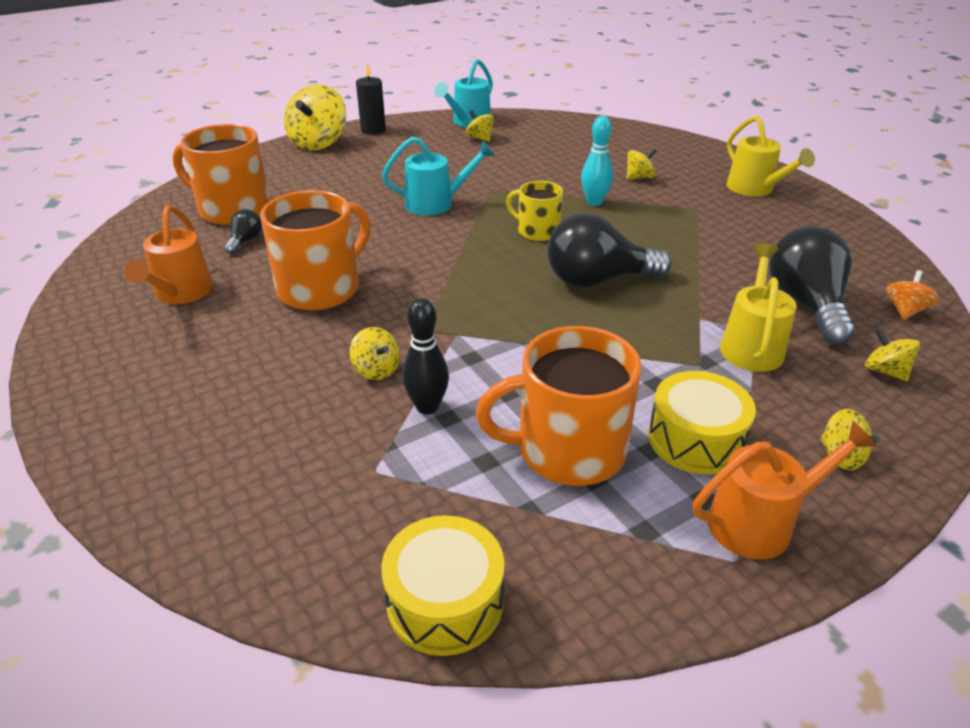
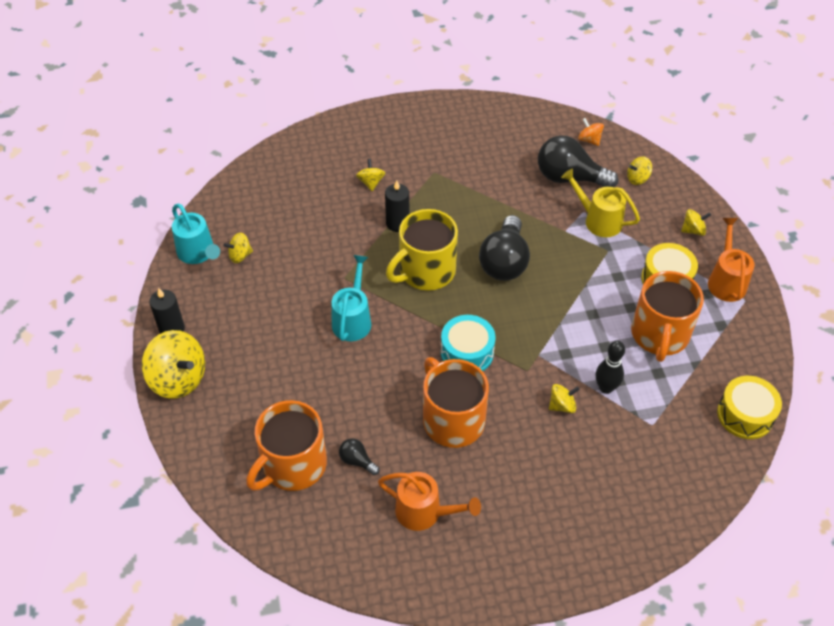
camera: 70 degrees left, 15 degrees up
yellow mug [506,181,563,241] -> yellow mug [386,209,458,291], size x1.74
turquoise bowling pin [581,116,613,206] -> black candle [385,180,409,232]
yellow watering can [726,116,815,197] -> none
none -> turquoise drum [441,315,495,371]

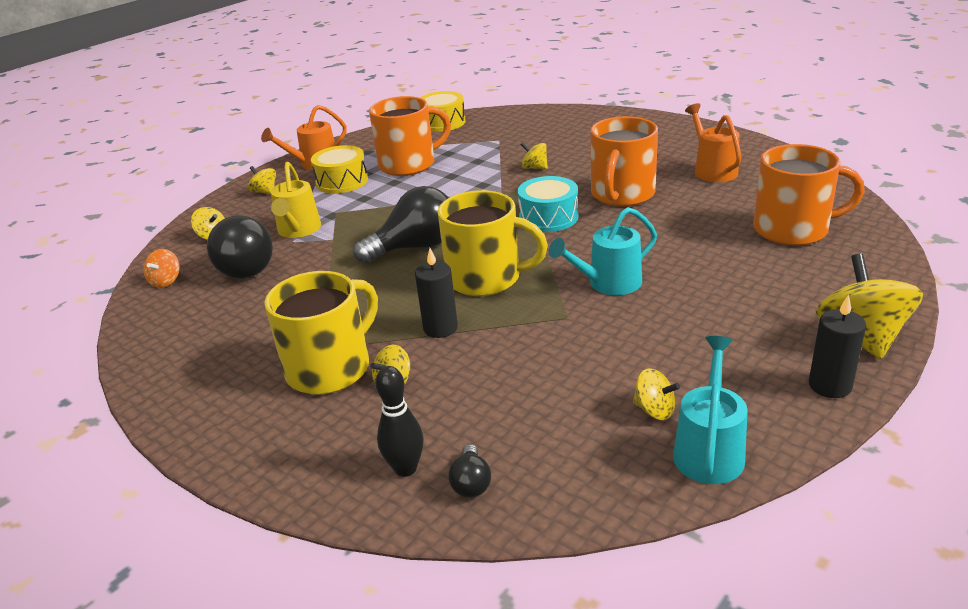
camera: 125 degrees left, 20 degrees down
black light bulb [339,438,380,475] -> black light bulb moved to [449,444,491,498]
black bowling pin [596,341,625,394] -> black bowling pin moved to [375,366,424,477]
none -> yellow mug [264,271,378,395]

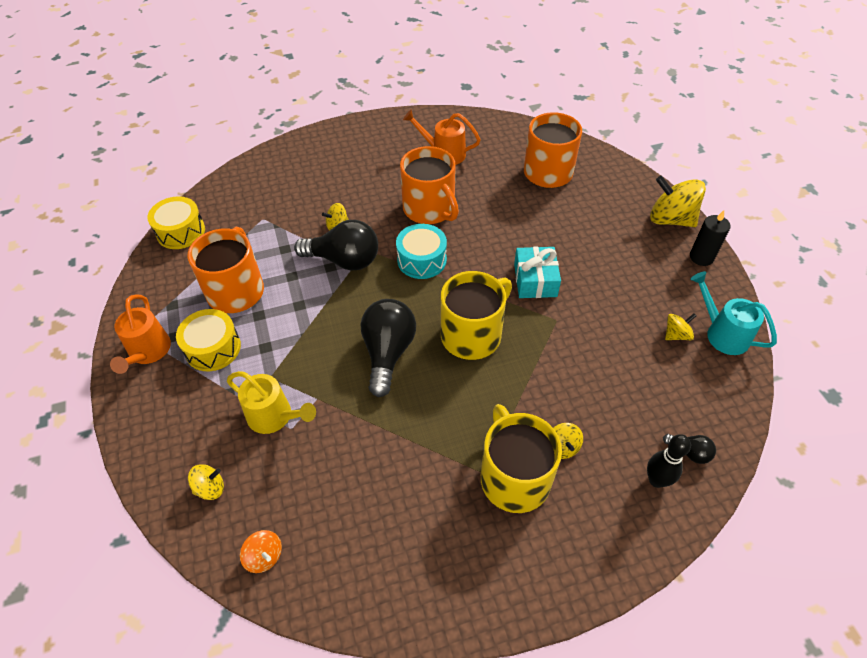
camera: 60 degrees left, 20 degrees up
black light bulb [207,215,273,279] -> black light bulb moved to [294,220,378,271]
yellow spinning top [248,166,276,194] -> none
black candle [415,248,458,338] -> none
turquoise watering can [548,207,657,295] -> turquoise gift [514,246,561,298]

